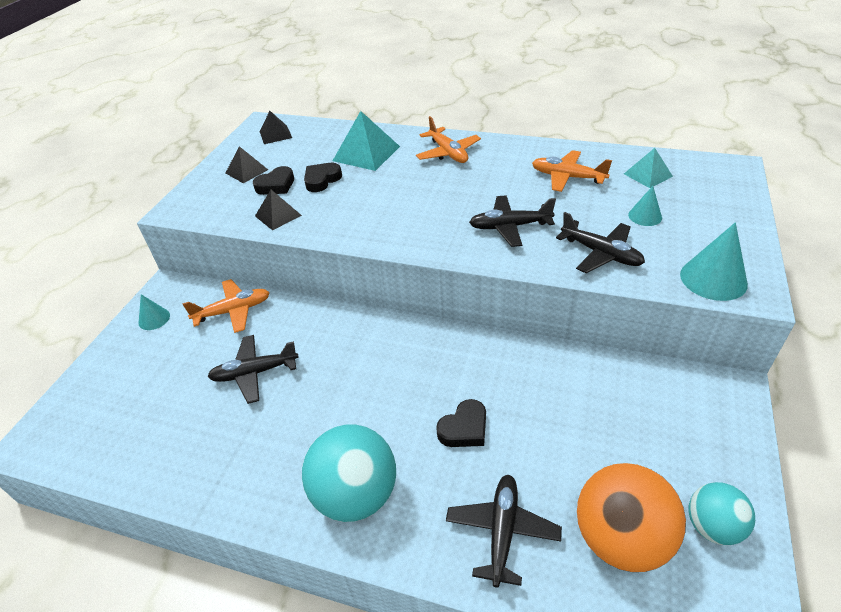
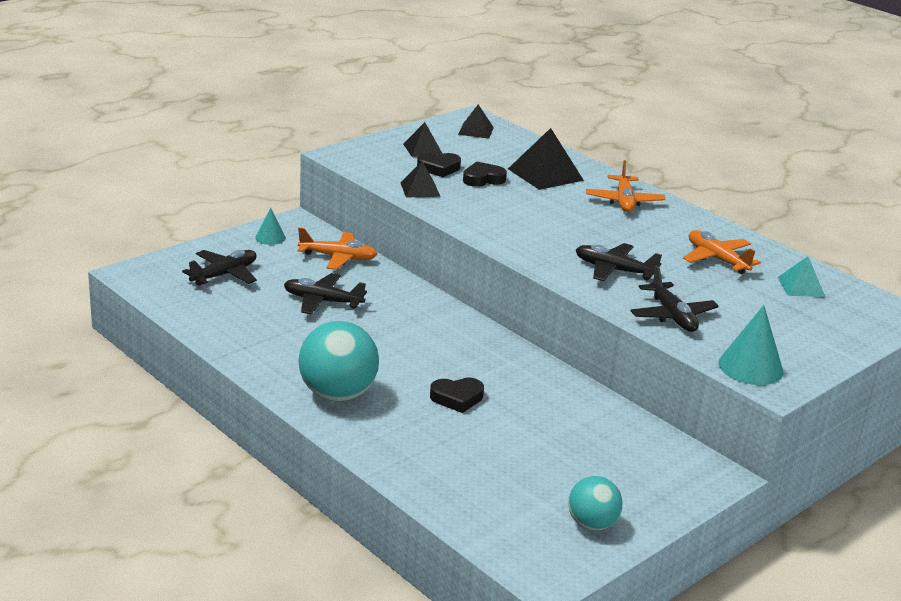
camera: 25 degrees right, 15 degrees down
turquoise pyramid [333,111,400,171] -> black pyramid [508,128,584,190]
black plane [446,475,562,588] -> black plane moved to [182,250,257,286]
orange ball [577,463,686,572] -> none
turquoise cone [628,186,662,226] -> none

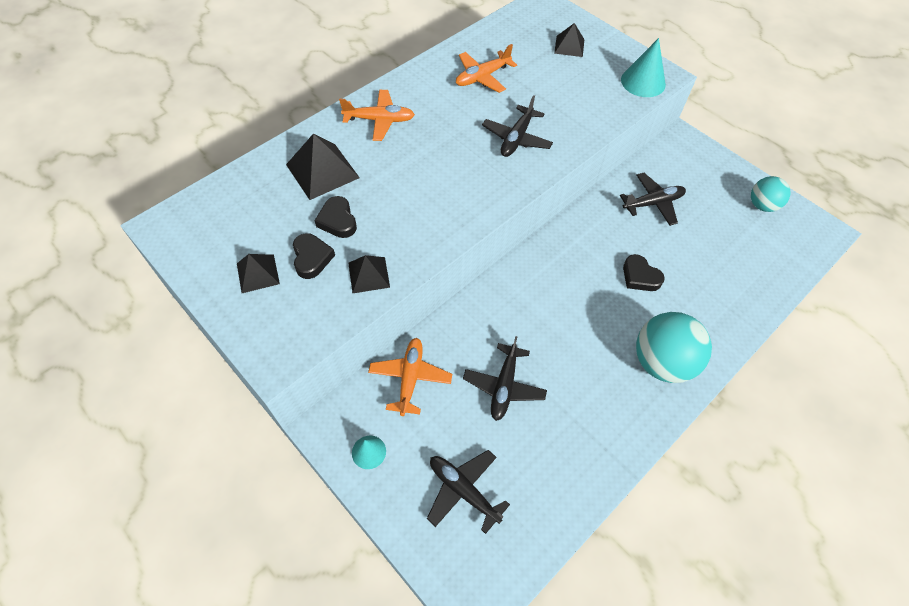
camera: 90 degrees left, 30 degrees up
black heart [430,377,484,413] -> black heart turned 150 degrees clockwise [623,254,665,291]
black pyramid [458,104,494,139] -> black pyramid moved to [554,23,584,57]
black plane [631,266,719,332] -> black plane moved to [620,173,686,226]
turquoise pyramid [778,256,825,297] -> none

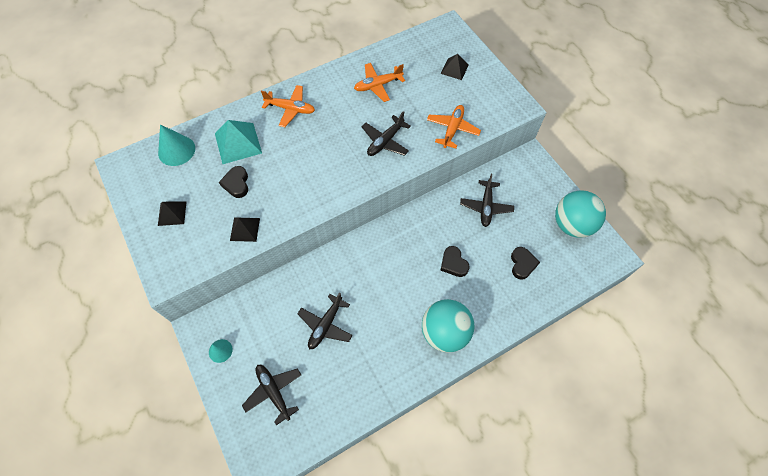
camera: 15 degrees right, 5 degrees up
black pyramid [286,133,360,200] -> turquoise pyramid [215,120,262,164]
black heart [293,233,335,279] -> black heart moved to [511,247,540,280]
orange plane [368,338,452,416] -> orange plane moved to [427,105,481,149]
black plane [620,173,686,226] -> black plane turned 105 degrees clockwise [460,174,514,227]
turquoise cone [621,38,666,97] -> turquoise cone moved to [158,124,195,166]
turquoise ball [751,176,791,212] -> turquoise ball [555,190,606,238], size x1.67

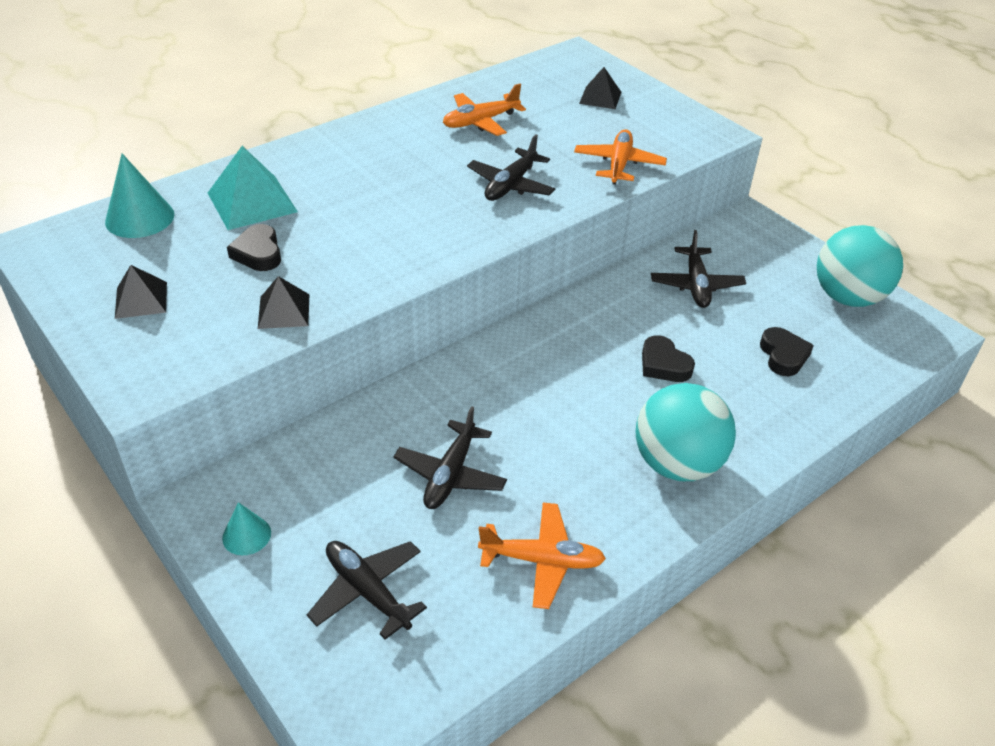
camera: 10 degrees left, 20 degrees down
orange plane [261,85,315,127] -> orange plane moved to [478,503,606,609]

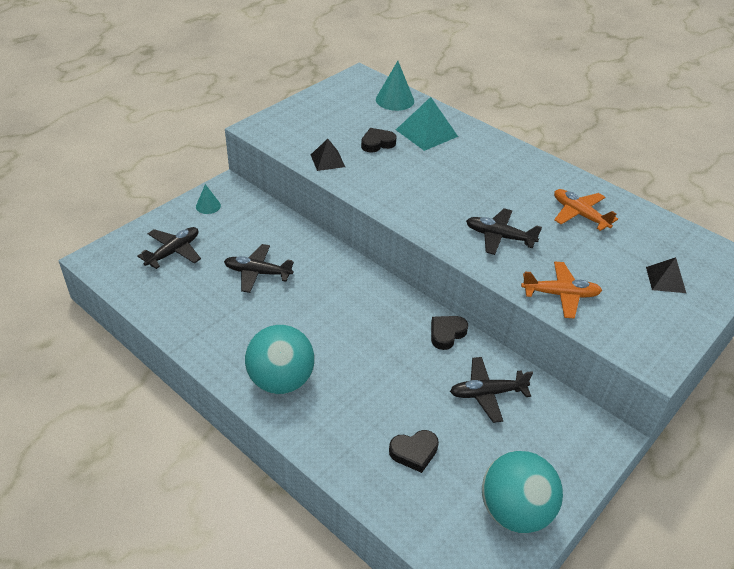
camera: 80 degrees right, 0 degrees up
black pyramid [115,265,167,319] -> none
orange plane [478,503,606,609] -> none
black heart [642,335,695,382] -> black heart moved to [431,316,468,350]

